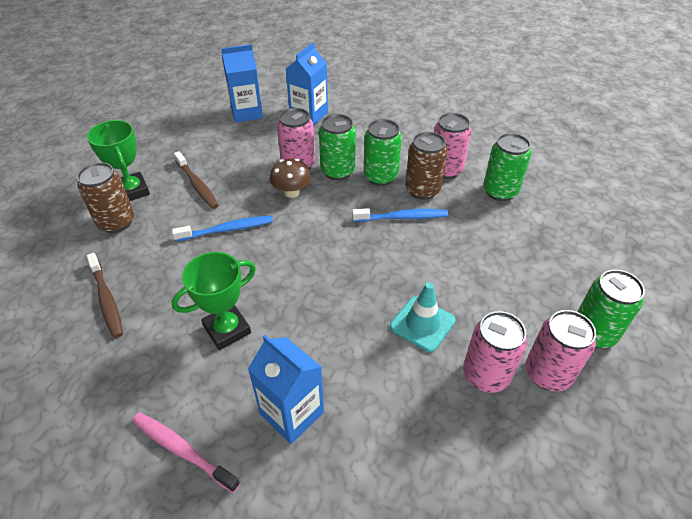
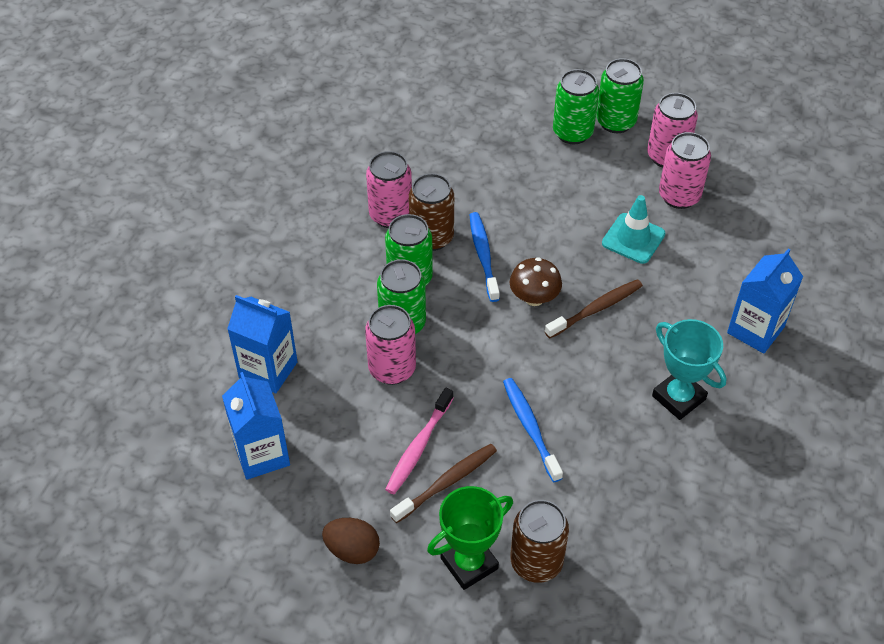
camera: 95 degrees left, 5 degrees up
brown toothbrush [86,253,123,338] -> brown toothbrush moved to [545,279,643,339]
pink toothbrush [132,412,240,493] -> pink toothbrush moved to [385,388,454,494]
green trophy [172,252,256,350] -> turquoise trophy [652,319,726,420]
brown mushroom [270,159,311,198] -> brown mushroom moved to [510,257,562,306]
green can [483,133,531,201] -> green can moved to [553,69,599,144]
none -> brown egg [322,518,380,564]

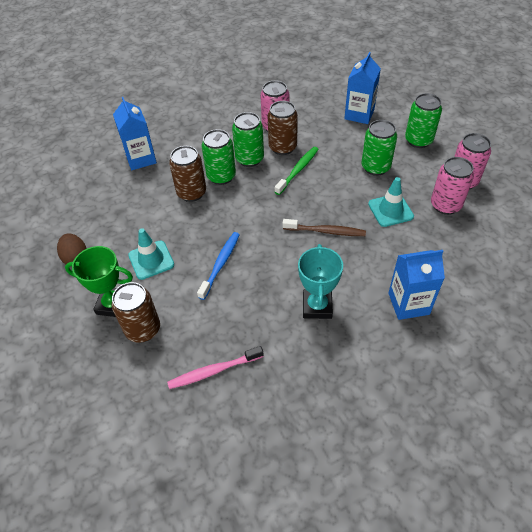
camera: 45 degrees right, 0 degrees up
blue carton [222,372,290,480] -> blue carton moved to [344,52,381,124]
pink can [365,305,416,385] -> brown can [169,146,206,202]
pink toothbrush [385,388,454,494] -> pink toothbrush moved to [167,346,264,389]
brown toothbrush [390,444,497,523] -> turquoise traffic cone [128,228,174,280]
blue toothbrush [470,212,500,302] -> green toothbrush [275,147,319,195]
brown mushroom [510,257,562,306] -> none
green can [596,58,644,133] -> green can moved to [361,120,397,176]

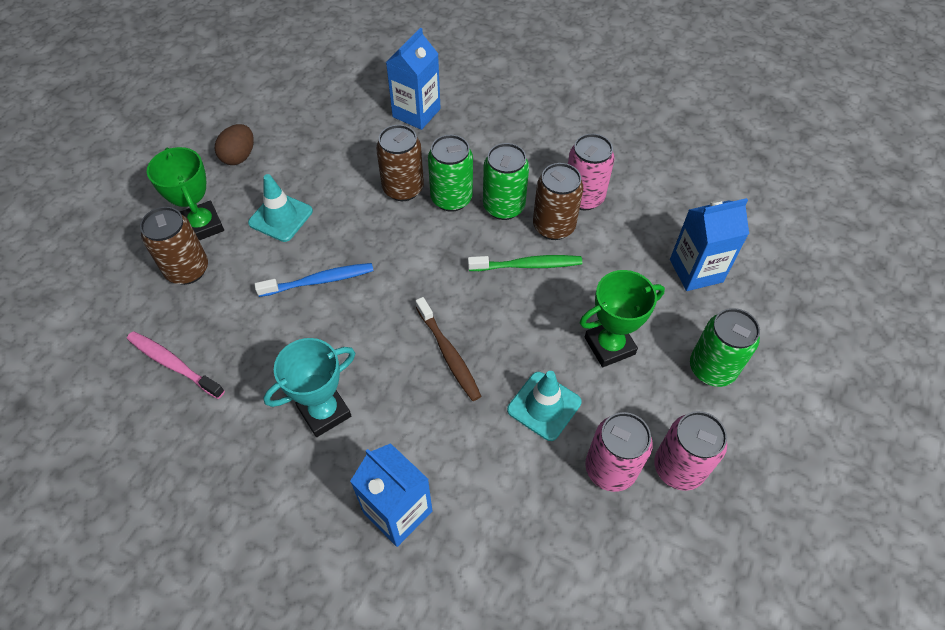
camera: 50 degrees right, 5 degrees up
green can [361,120,397,176] -> green trophy [580,270,665,367]

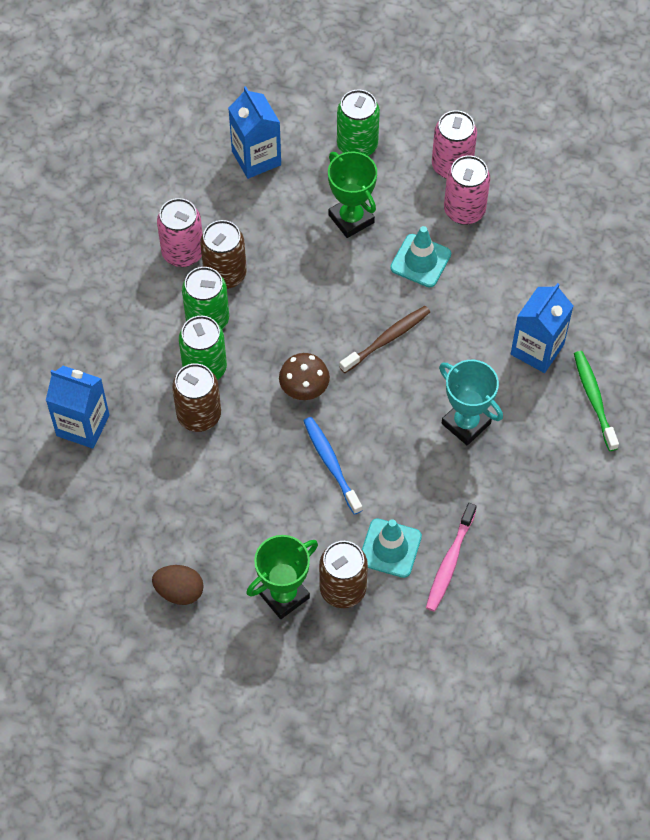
camera: 100 degrees left, 5 degrees up
turquoise traffic cone [248,174,313,242] -> turquoise traffic cone moved to [362,519,422,578]
green toothbrush [468,255,582,271] -> green toothbrush moved to [574,351,619,451]
none -> brown mushroom [279,353,330,400]

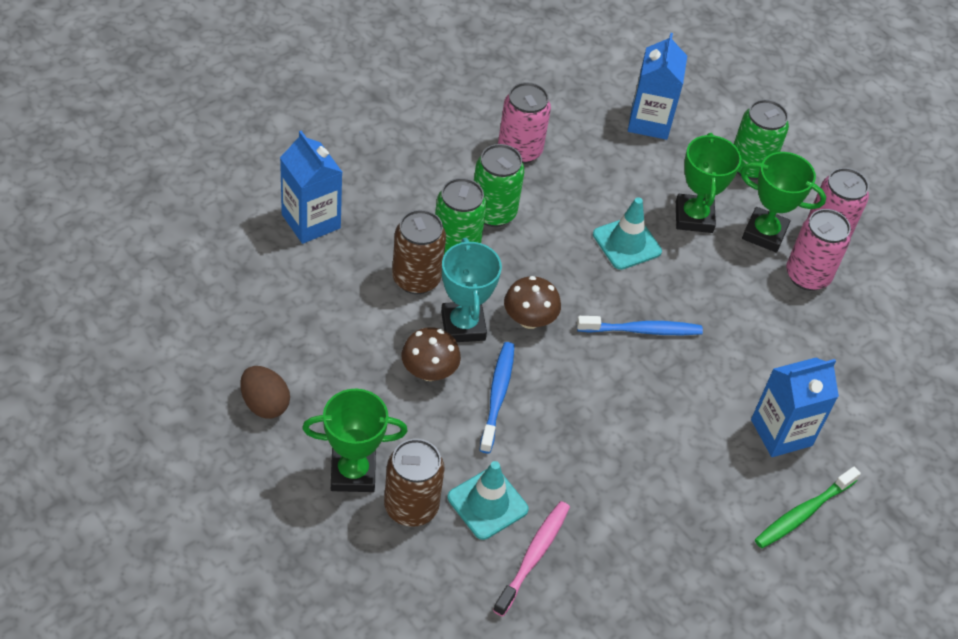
camera: 30 degrees right, 10 degrees down
brown can [200,220,247,289] -> none
brown toothbrush [340,306,430,373] -> blue toothbrush [577,316,703,335]
turquoise traffic cone [390,226,451,288] -> turquoise traffic cone moved to [593,197,662,270]
pink toothbrush [426,503,476,612] -> pink toothbrush turned 150 degrees clockwise [493,501,570,617]
turquoise trophy [439,360,503,445] -> turquoise trophy moved to [441,238,502,342]
green toothbrush [574,351,619,451] -> green toothbrush turned 150 degrees counterclockwise [755,467,861,548]
none -> brown mushroom [401,327,461,381]
none -> green trophy [741,152,826,253]

